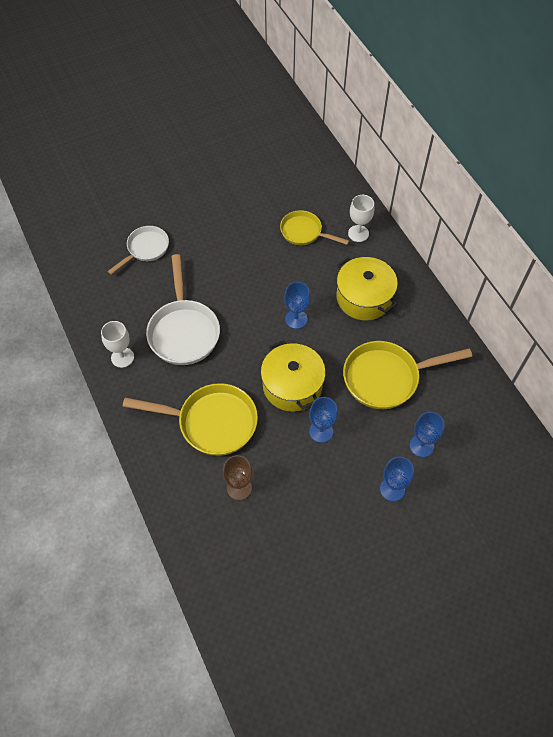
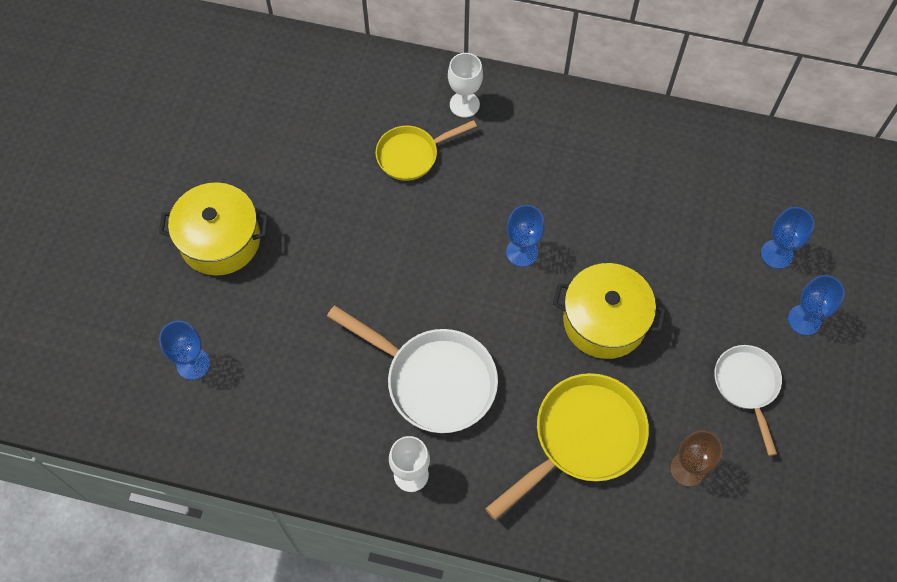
camera: 50 degrees left, 5 degrees up
white pan [108,226,169,275] -> white pan moved to [714,345,782,456]
blue goblet [309,397,338,443] -> blue goblet moved to [159,321,210,380]
yellow pot [337,257,398,320] -> yellow pot moved to [159,182,268,276]
yellow pan [343,341,472,409] -> none

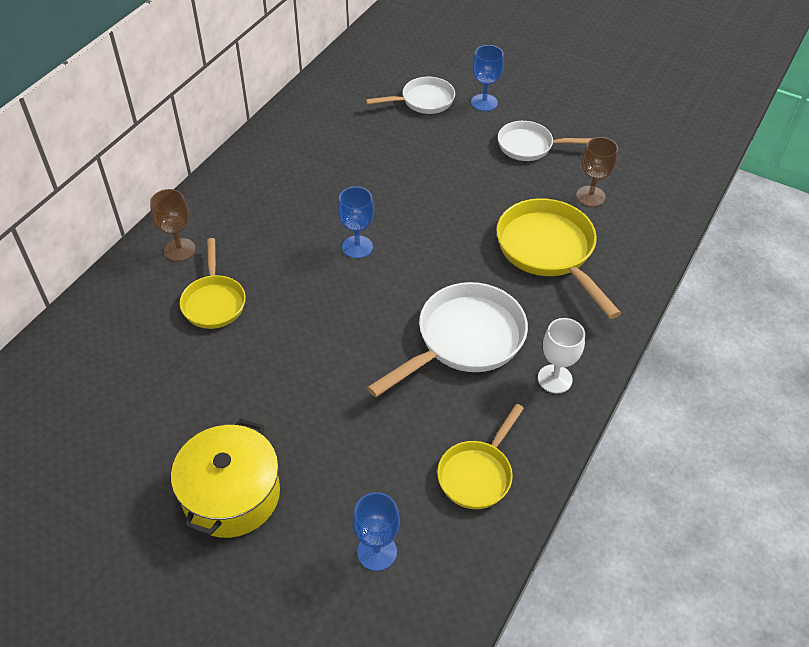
camera: 75 degrees left, 15 degrees down
white goblet [448,53,483,118] -> brown goblet [150,189,196,262]
yellow pot [553,263,666,359] -> none
blue goblet [761,207,814,269] -> white pan [366,77,455,114]
none -> yellow pan [437,404,524,509]

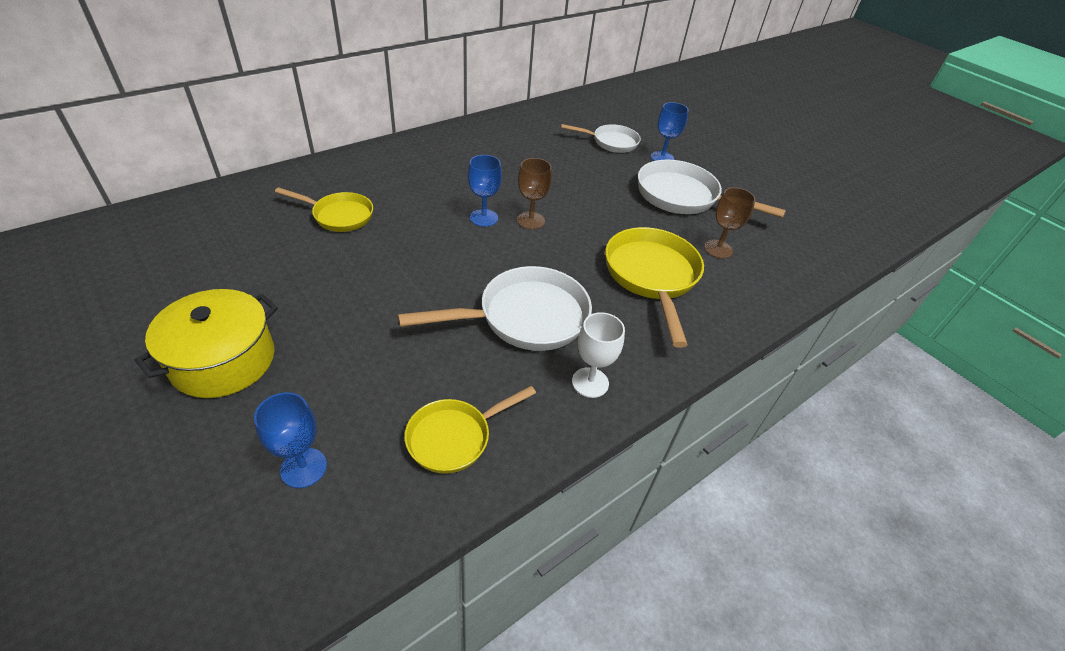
camera: 20 degrees right, 5 degrees down
brown goblet [150,189,196,262] -> brown goblet moved to [517,158,552,229]
yellow pan [180,238,246,329] -> yellow pan turned 90 degrees counterclockwise [275,187,373,232]
white pan [498,121,592,161] -> white pan [638,160,786,218], size x1.62

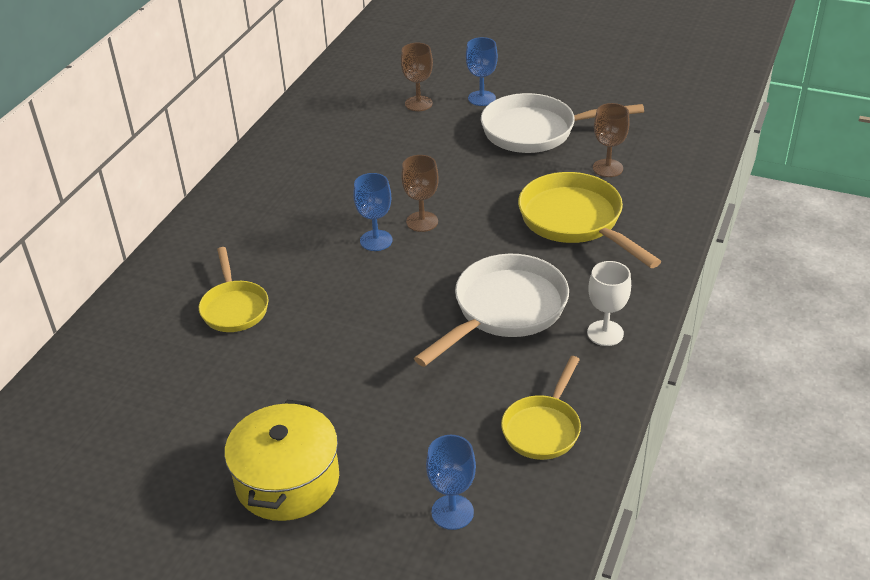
camera: 25 degrees left, 5 degrees down
yellow pan [275,187,373,232] -> yellow pan turned 90 degrees clockwise [199,247,269,332]
white pan [561,124,641,153] -> brown goblet [401,43,433,111]

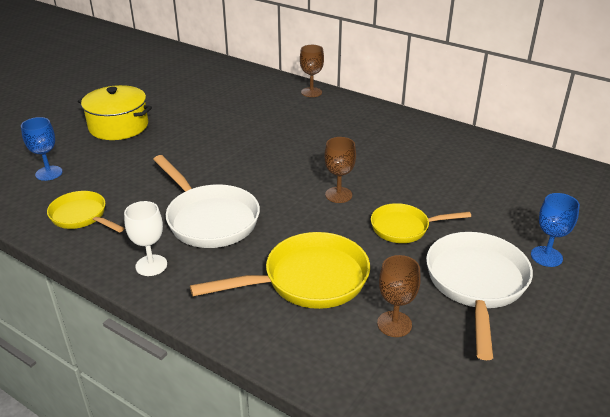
camera: 100 degrees right, 5 degrees down
yellow pan [199,247,269,332] -> yellow pan moved to [371,203,471,243]
blue goblet [353,173,393,251] -> none
brown goblet [401,43,433,111] -> brown goblet moved to [300,45,324,97]

